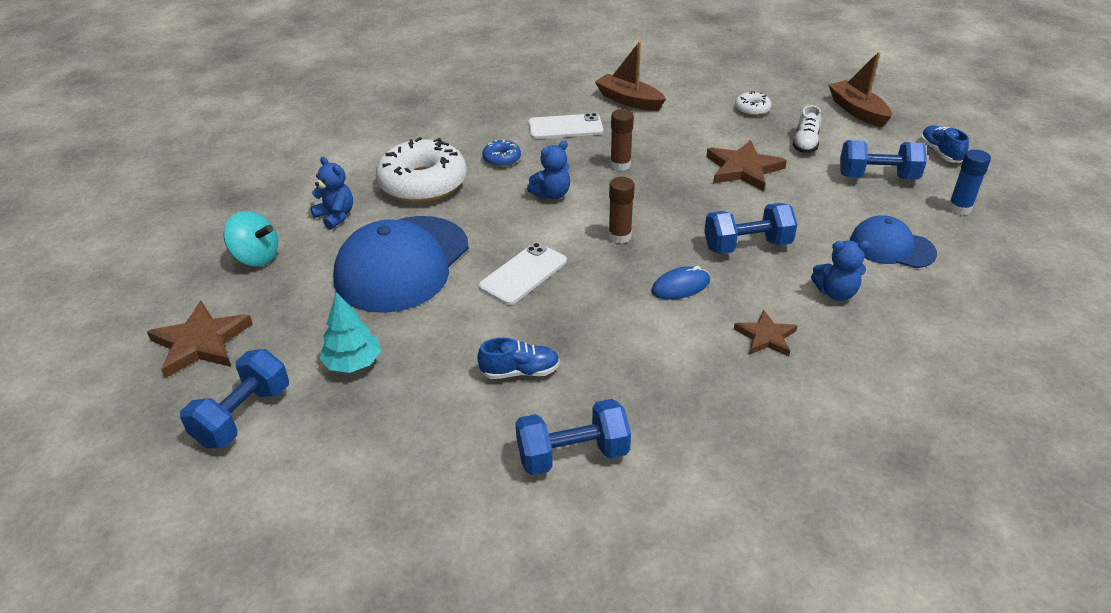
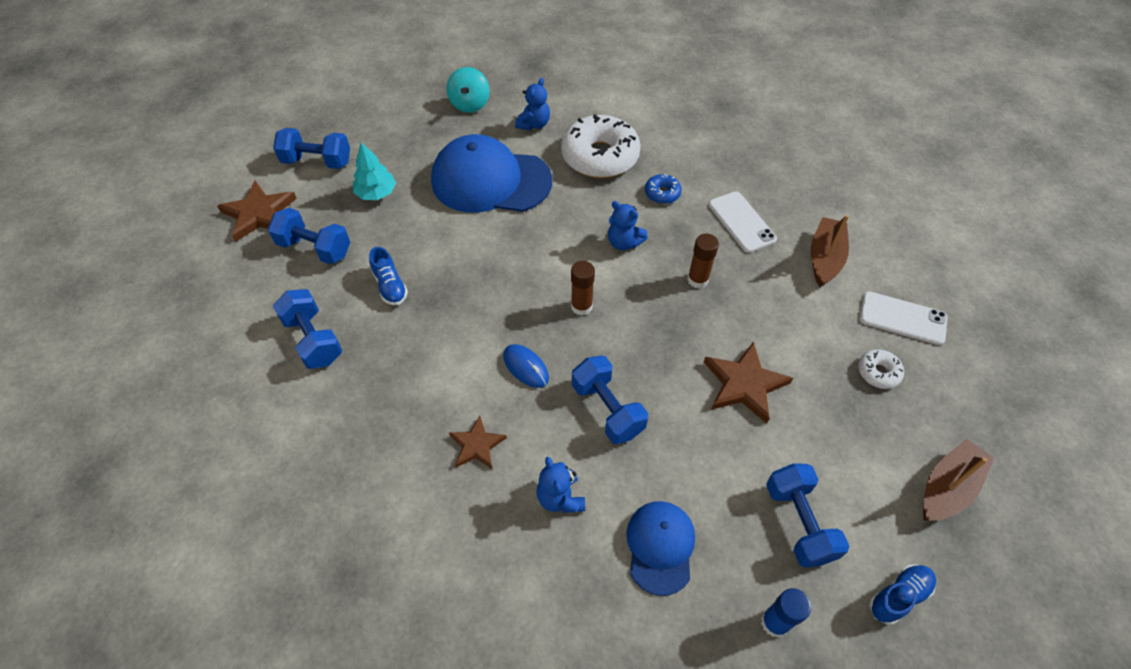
camera: 70 degrees right, 15 degrees up
brown star [147,301,253,378] -> brown star moved to [217,181,297,242]
white phone [479,243,567,305] -> white phone moved to [859,291,948,345]
white shoe [793,105,821,153] -> none
none -> blue dumbbell [268,208,350,264]

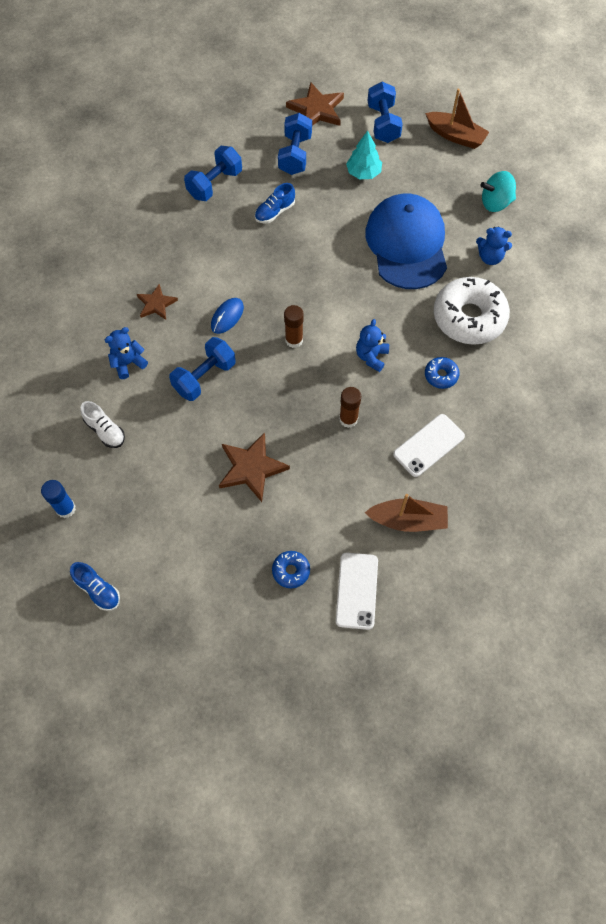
camera: 75 degrees right, 10 degrees up
blue cap [626,501,695,596] -> white shoe [80,401,125,448]
blue dumbbell [766,463,849,568] -> none
white donut [858,349,904,389] -> blue donut [272,551,310,588]
brown boat [923,439,994,521] -> brown boat moved to [425,89,489,149]

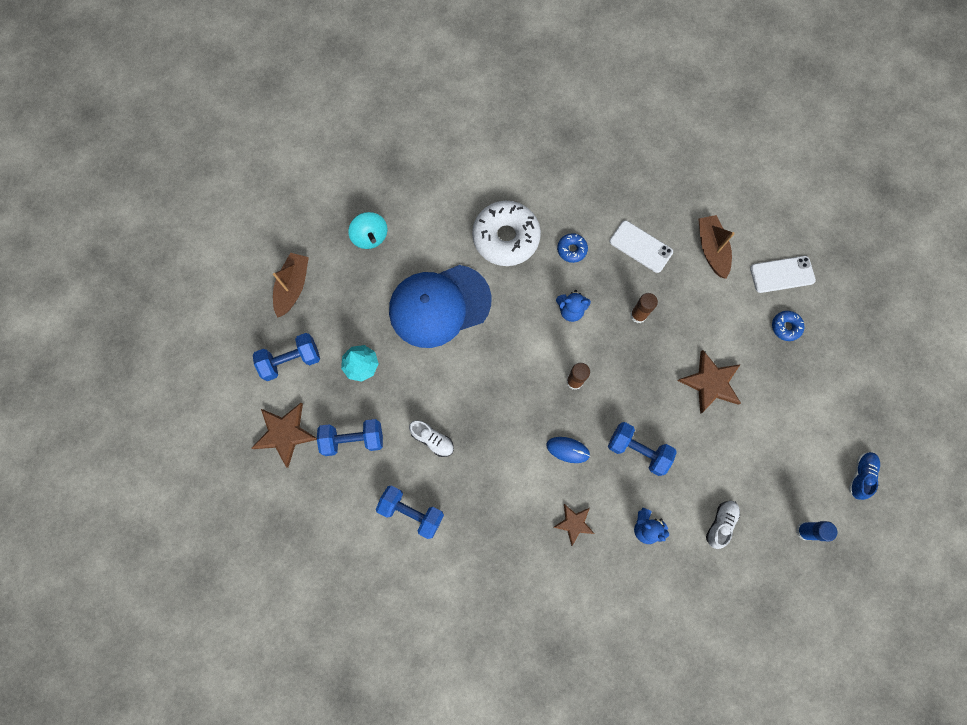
camera: 105 degrees left, 10 degrees up
blue shoe [255,183,295,224] -> white shoe [409,420,454,457]
blue teddy bear [476,227,512,265] -> none

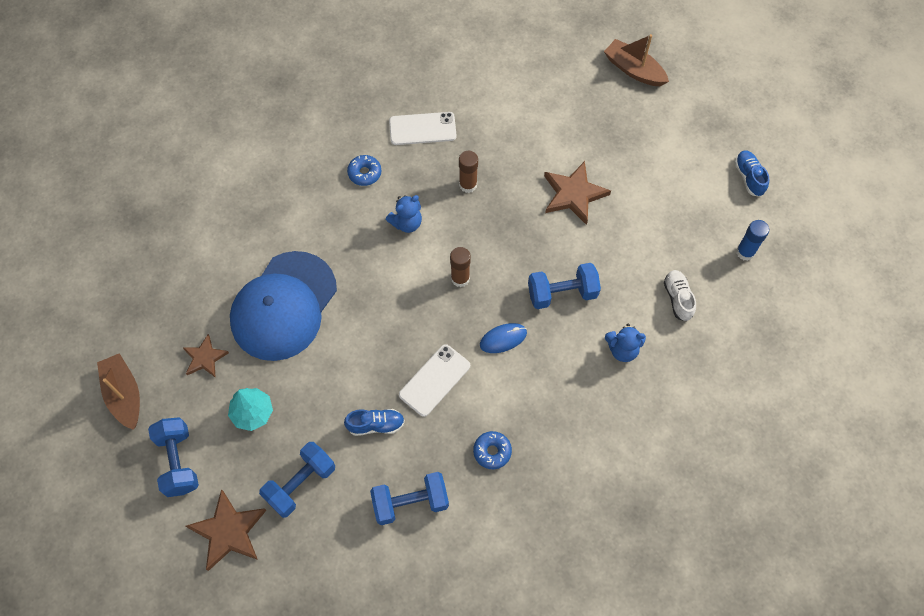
camera: 40 degrees left, 10 degrees down
blue dumbbell [253,333,320,381] -> blue dumbbell turned 45 degrees counterclockwise [148,417,199,497]
turquoise spinning top [348,212,387,249] -> none
white shoe [409,420,454,457] -> blue shoe [344,409,405,436]
white donut [472,201,541,266] -> none
brown star [553,504,595,546] -> brown star moved to [182,334,229,378]
brown boat [698,215,735,279] -> brown boat moved to [604,34,669,86]
white phone [750,256,816,293] -> white phone moved to [399,344,470,417]
blue donut [772,311,804,341] -> blue donut moved to [473,431,512,469]

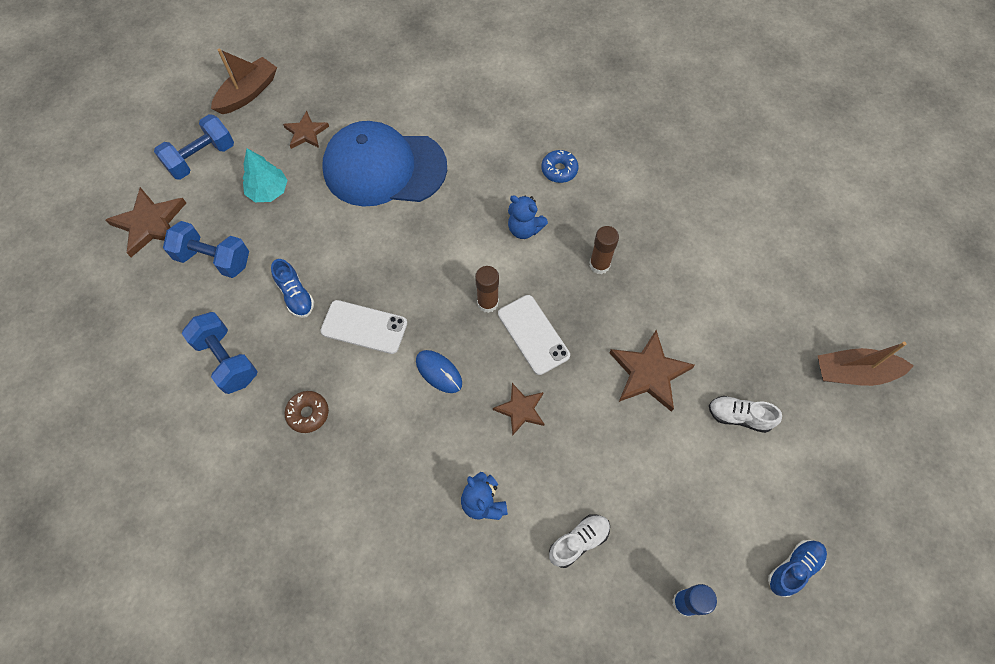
camera: 65 degrees right, 0 degrees up
white phone [389,112,457,145] -> white phone moved to [498,295,570,375]
blue donut [473,431,512,469] -> brown donut [285,391,329,433]
blue dumbbell [528,263,601,309] -> brown star [493,383,544,436]
brown boat [604,34,669,86] -> brown boat turned 105 degrees counterclockwise [818,342,914,386]
none -> white shoe [709,396,782,433]

